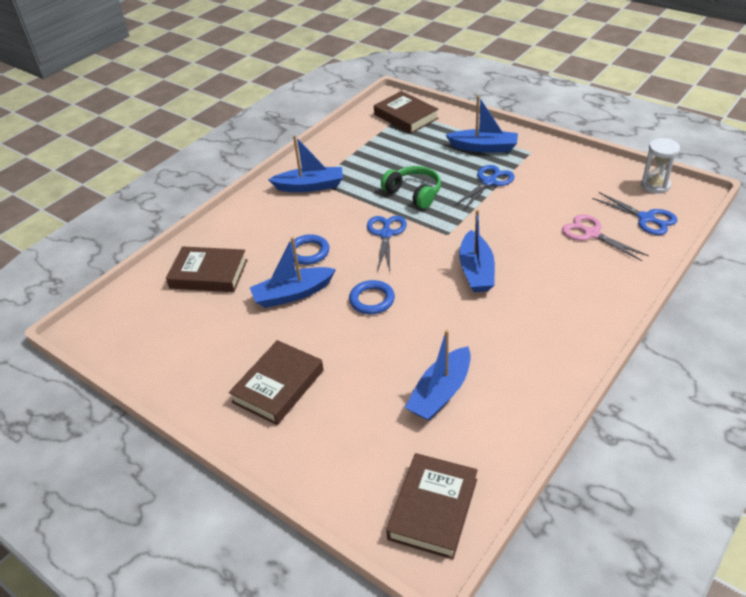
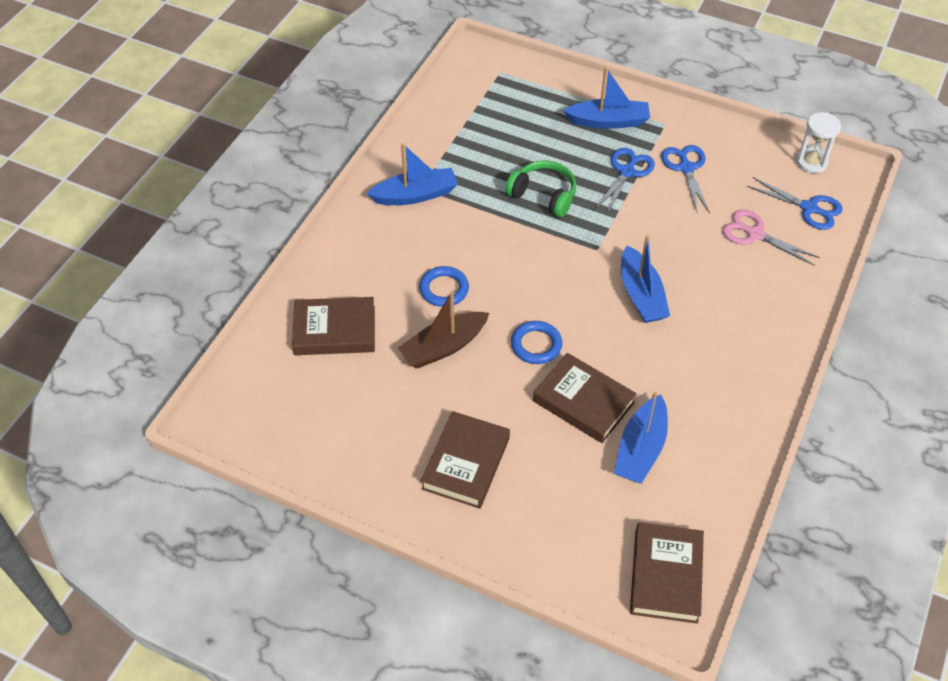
camera: 15 degrees left, 10 degrees up
blue boat [250,237,336,308] -> brown boat [398,291,489,368]
blue scissors [367,216,407,271] -> blue scissors moved to [661,145,710,213]
brown book [374,91,439,134] -> brown book moved to [533,353,637,443]

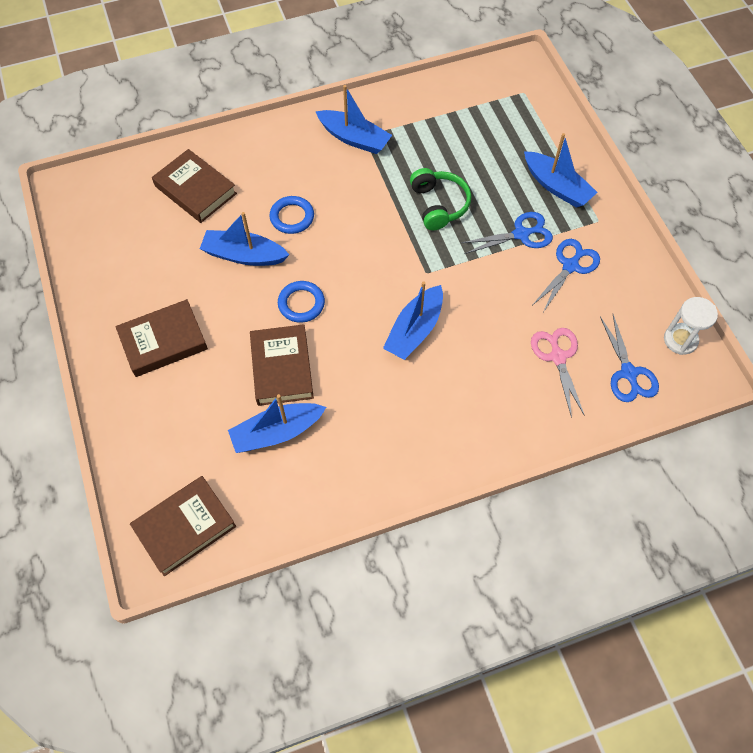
camera: 45 degrees right, 10 degrees up
brown boat [398,291,489,368] -> blue boat [200,212,289,266]

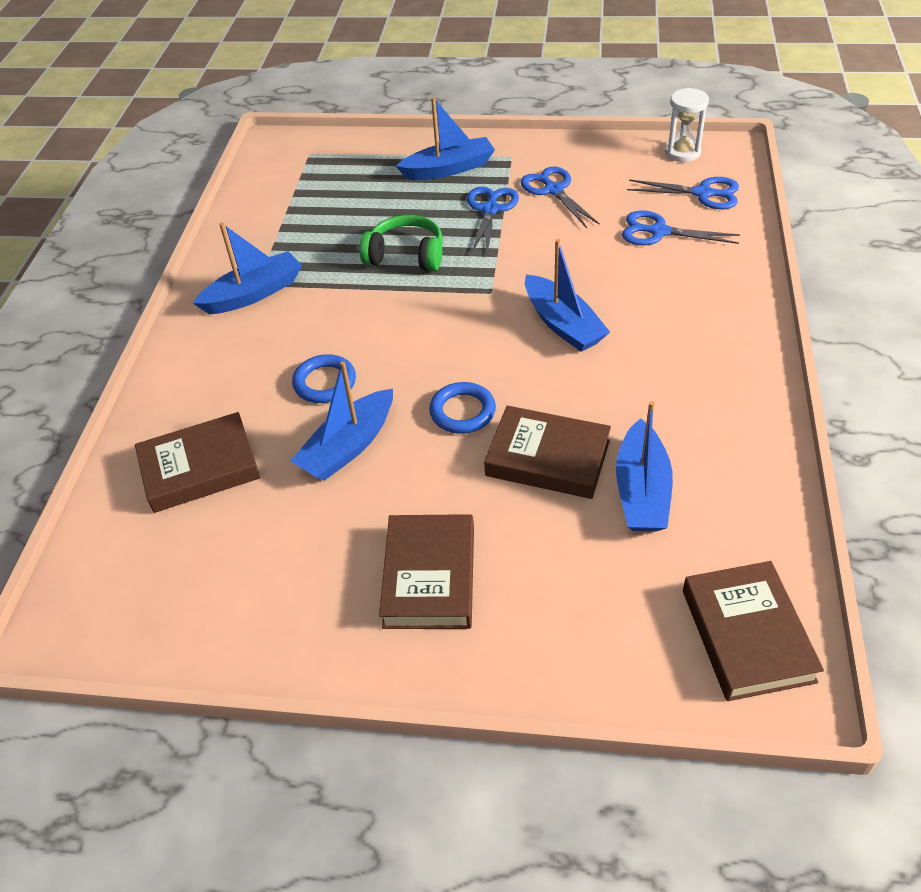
camera: 60 degrees left, 15 degrees down
pink scissors [531,328,585,418] -> blue scissors [622,210,740,245]

